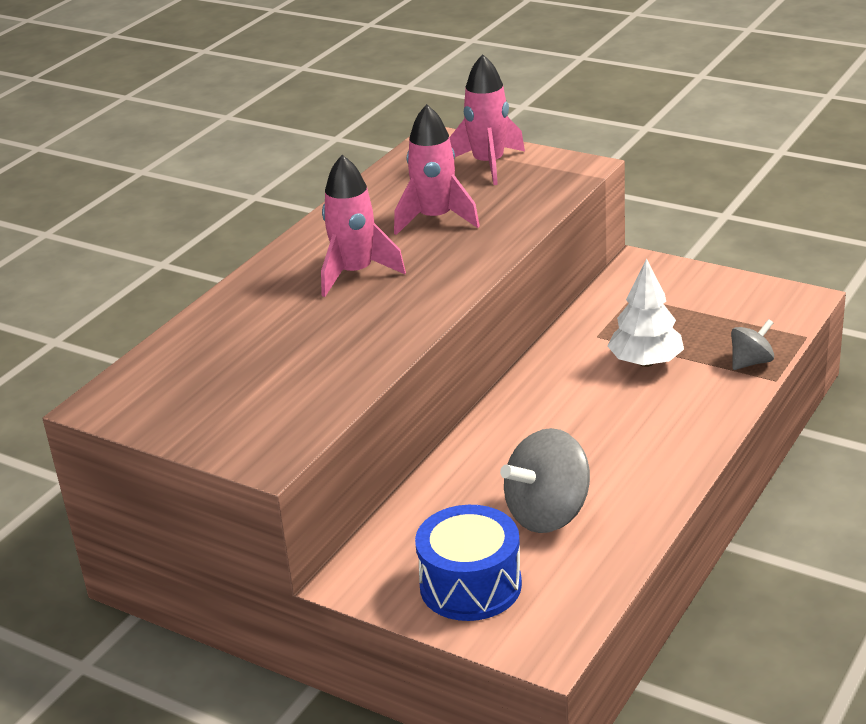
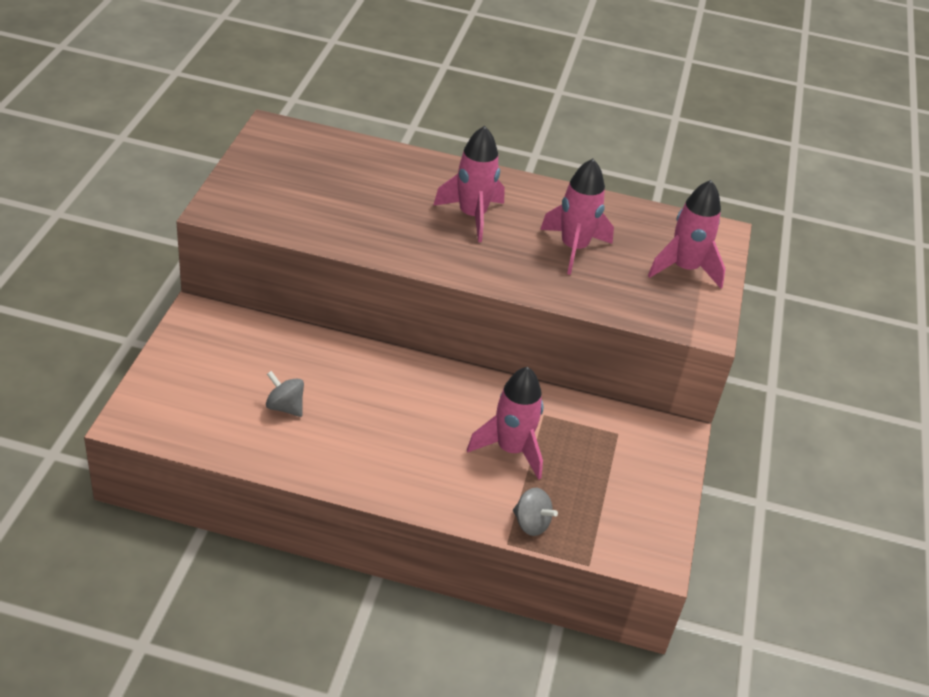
camera: 65 degrees right, 10 degrees up
blue drum [415,505,522,621] -> none
grey spinning top [500,428,590,533] -> grey spinning top [266,371,304,417], size x0.55
white tree [607,258,684,367] -> pink rocket [467,367,544,480]

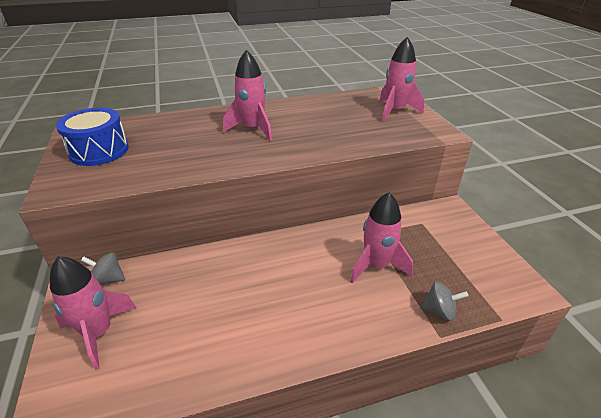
camera: 25 degrees left, 5 degrees down
grey spinning top [266,371,304,417] -> grey spinning top moved to [81,252,125,285]
pink rocket [540,159,614,275] -> pink rocket moved to [50,256,137,370]
none -> blue drum [56,108,129,166]

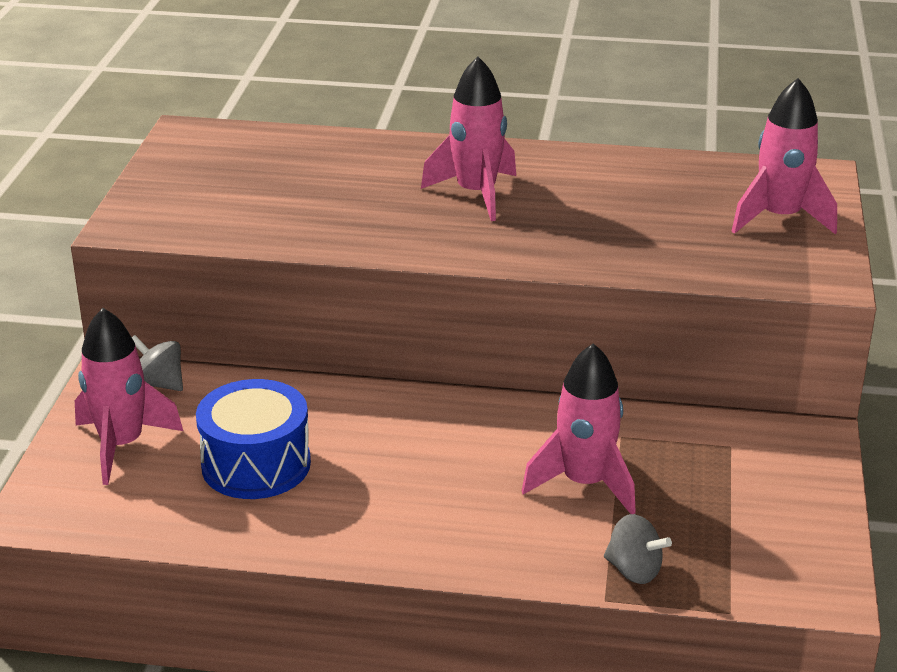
camera: 25 degrees right, 5 degrees down
blue drum [56,108,129,166] -> blue drum moved to [196,379,311,499]

